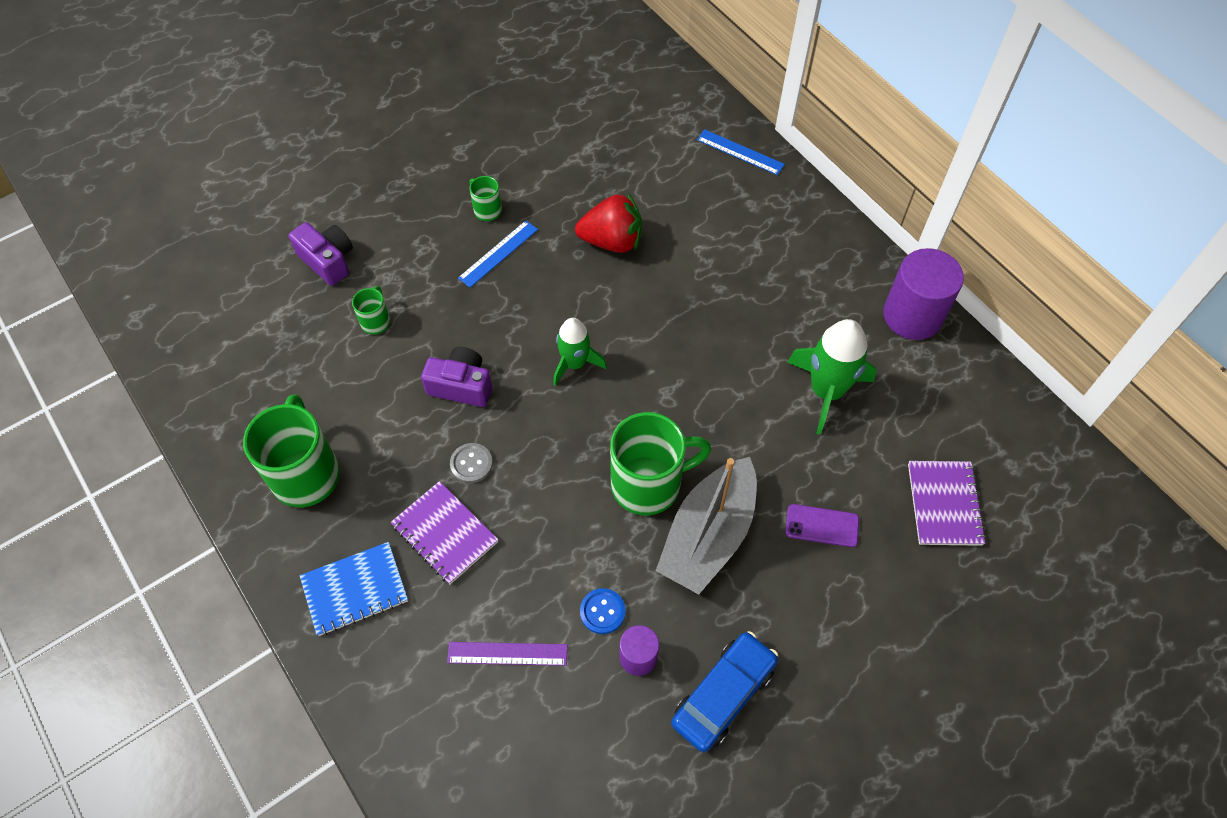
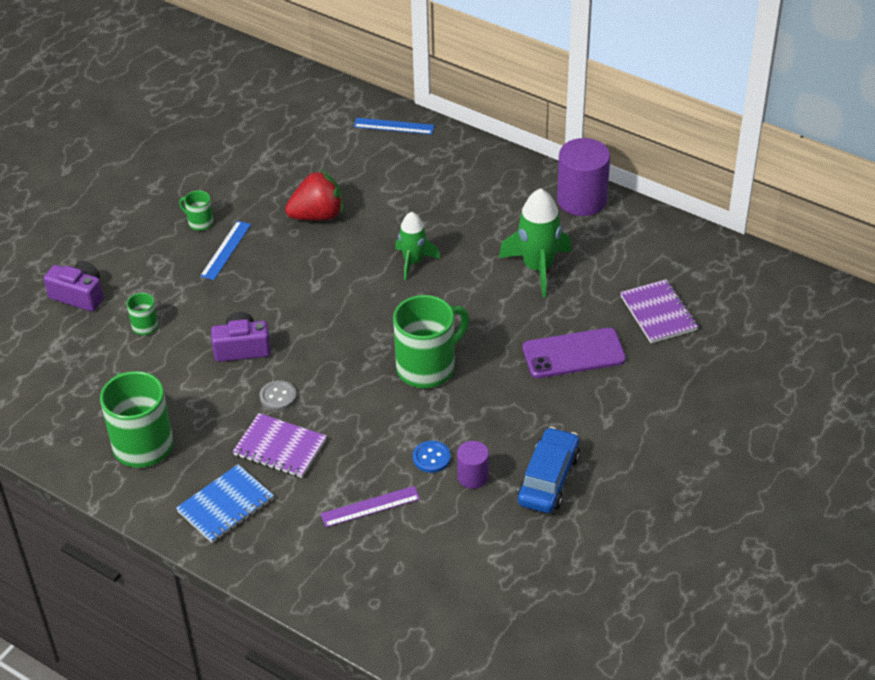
camera: 20 degrees left, 15 degrees down
green rocket [553,318,607,386] -> green rocket moved to [395,212,440,280]
grey boat [656,457,757,595] -> none
purple phone [786,504,859,547] -> purple phone [523,328,626,378], size x1.66

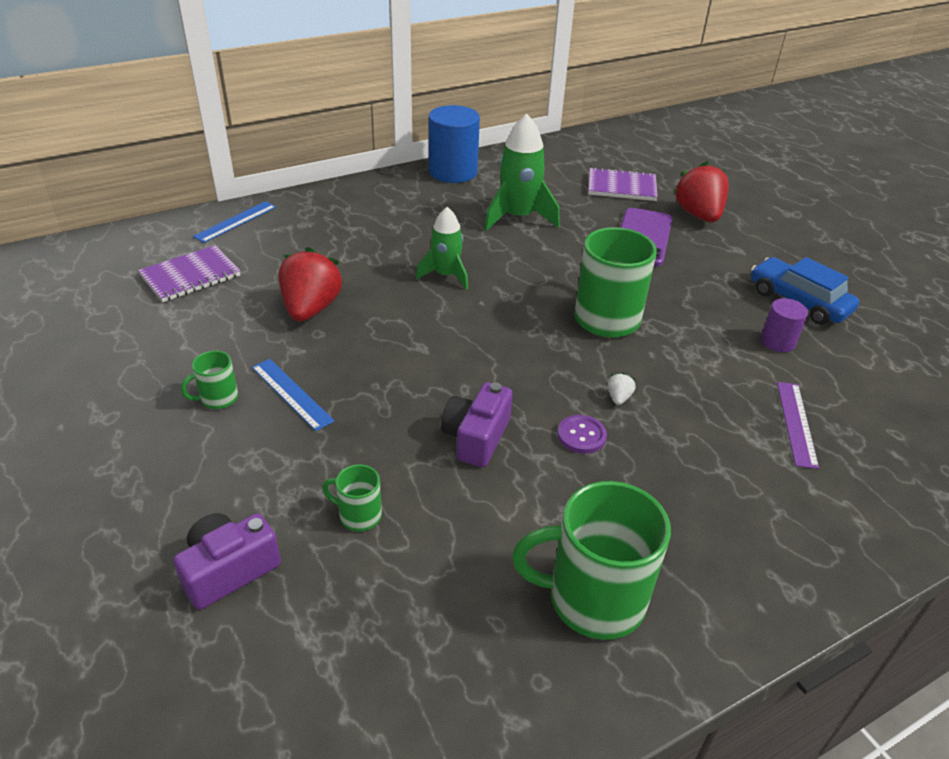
camera: 65 degrees left, 5 degrees down
blue notebook [176,464,274,543] -> none
purple notebook [233,413,327,478] -> purple notebook moved to [138,245,240,302]
grey button [259,380,296,411] -> purple button [557,415,607,454]
blue button [413,441,451,473] -> none
purple cylinder [557,138,610,216] -> blue cylinder [429,105,480,183]
none -> white strawberry [607,373,636,405]
none -> red strawberry [673,161,729,222]

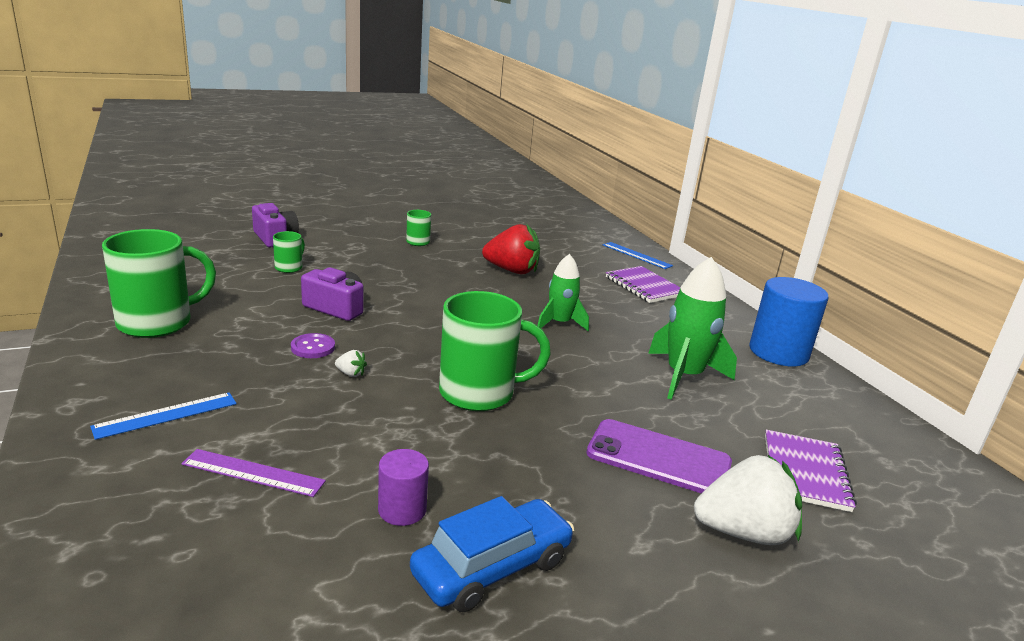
camera: 95 degrees right, 15 degrees down
purple notebook [138,245,240,302] -> purple notebook moved to [606,266,680,303]
blue ruler [252,359,335,431] -> blue ruler moved to [90,392,237,440]
green mug [512,481,671,640] -> green mug turned 45 degrees clockwise [102,229,216,338]
red strawberry [673,161,729,222] -> white strawberry [694,455,802,545]

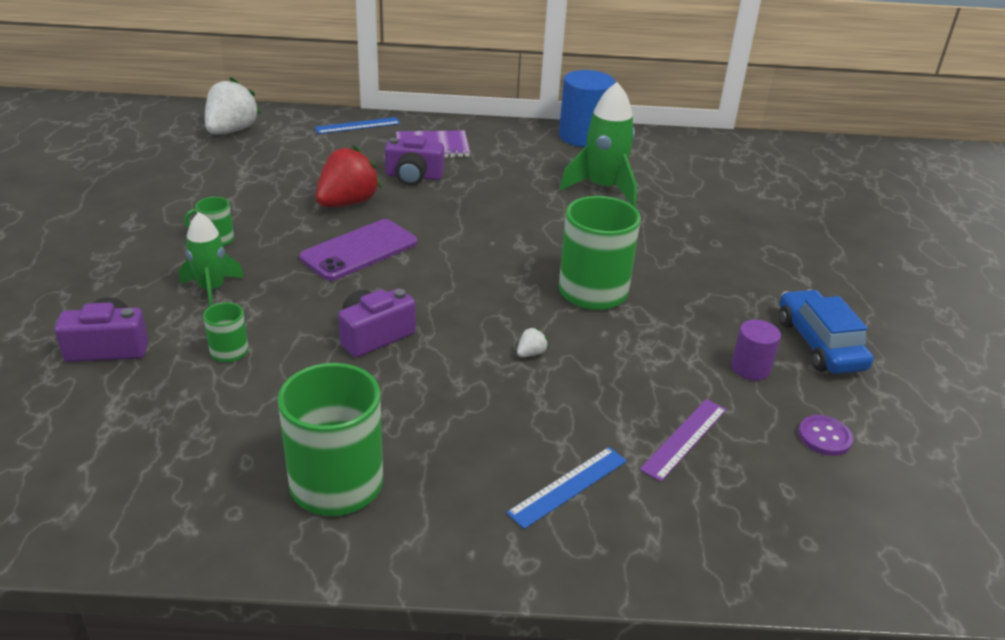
camera: 65 degrees left, 10 degrees up
blue ruler [90,392,237,440] -> blue ruler turned 60 degrees clockwise [506,447,627,529]
purple button [291,333,335,358] -> purple button moved to [798,415,853,456]
green rocket [537,254,589,331] -> green rocket moved to [179,212,244,306]
purple phone [587,419,732,493] -> purple phone moved to [299,219,417,281]
white strawberry [694,455,802,545] -> white strawberry moved to [205,77,261,134]
purple notebook [765,430,857,512] -> none
none -> purple camera [385,134,444,186]

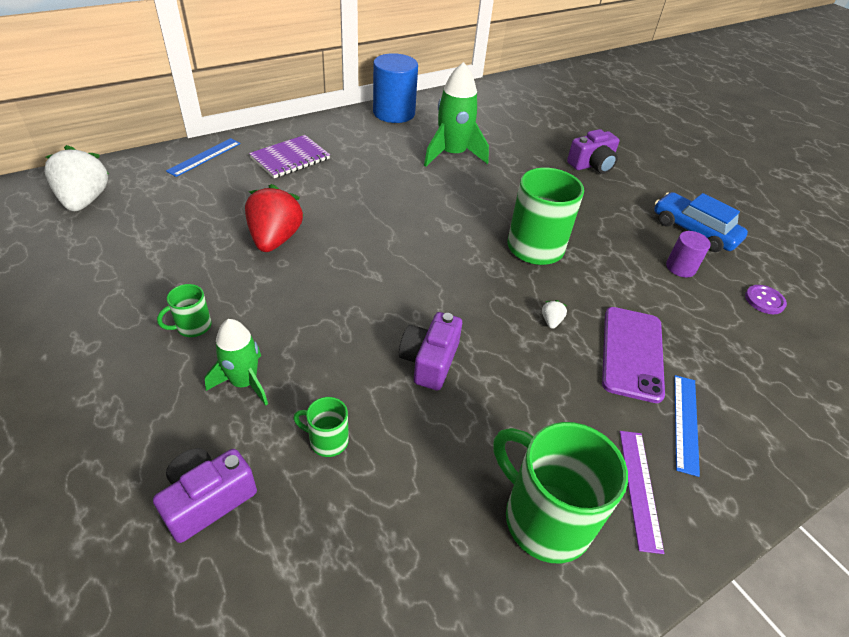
camera: 35 degrees left, 10 degrees up
purple phone [299,219,417,281] -> purple phone moved to [602,307,665,403]
purple camera [385,134,444,186] -> purple camera moved to [567,129,620,174]
purple ruler [639,399,727,482] -> purple ruler moved to [620,431,664,554]

